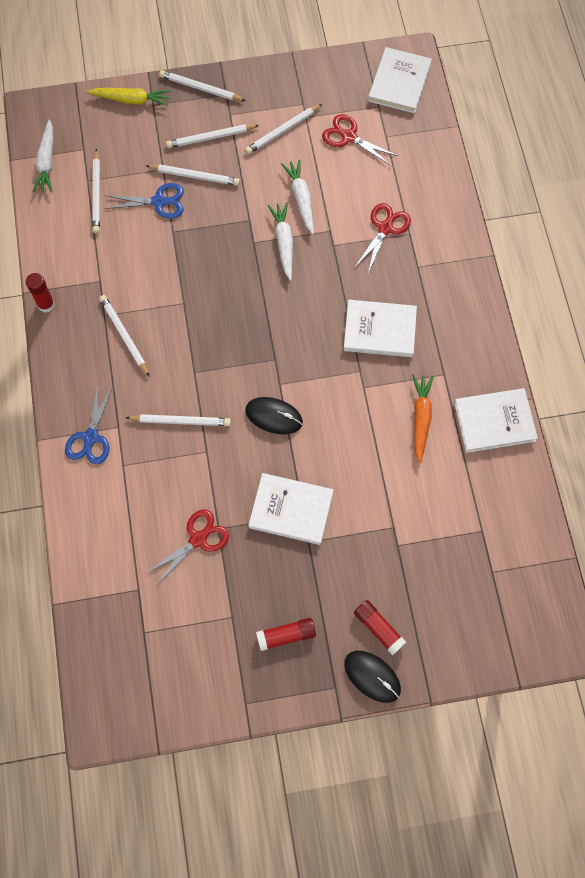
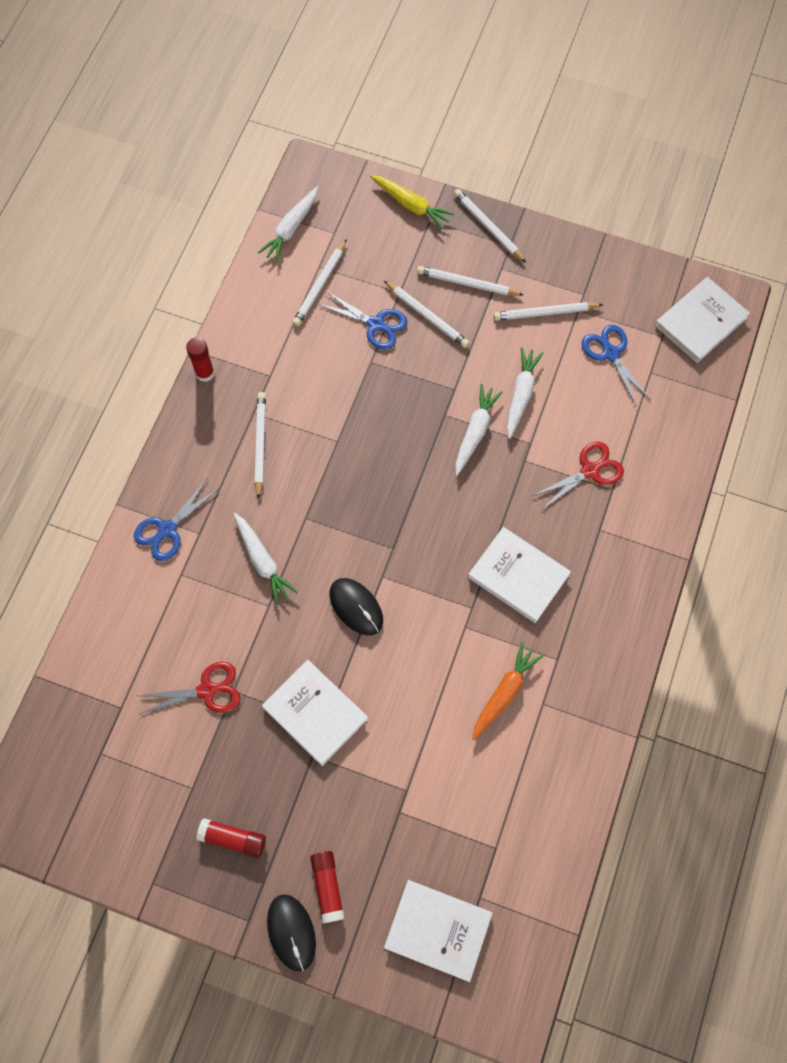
camera: 30 degrees right, 0 degrees up
white pencil [125,414,231,426] -> white carrot [233,513,298,605]
red scissors [322,114,398,166] -> blue scissors [582,325,651,407]
white book [454,388,538,453] -> white book moved to [384,880,492,982]

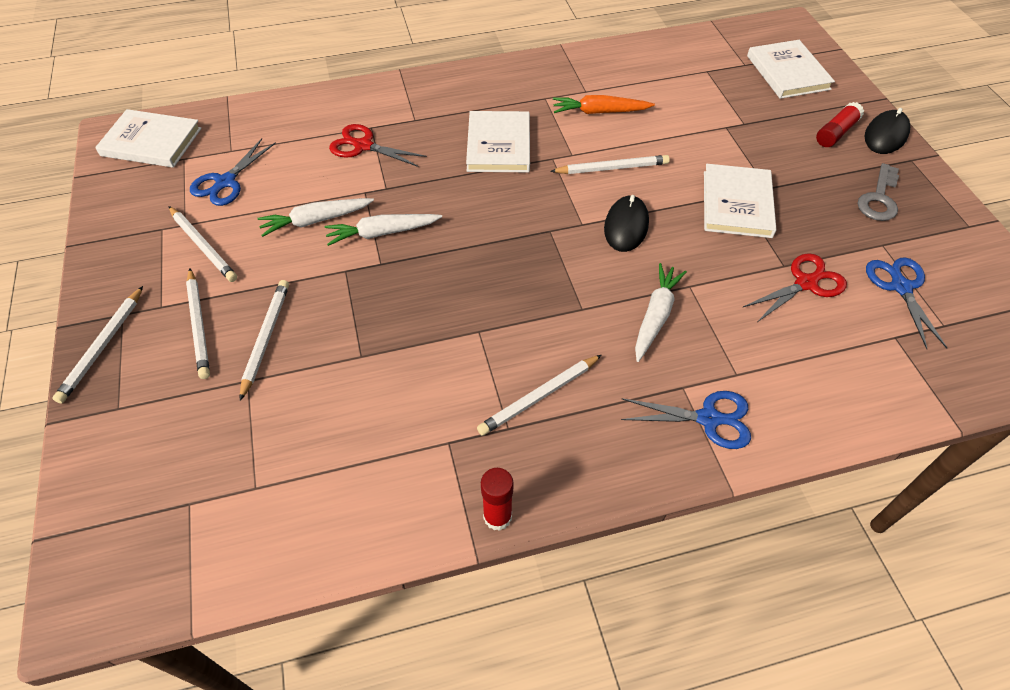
camera: 125 degrees left, 15 degrees down
red scissors [138,662,241,714] -> red scissors turned 105 degrees clockwise [743,253,847,322]
red glue stick [196,818,266,858] -> grey key [858,163,899,221]
white carrot [258,186,318,262] -> none
white pencil [292,239,347,326] -> white pencil moved to [550,155,670,174]
blue scissors [318,291,407,350] -> blue scissors moved to [866,257,947,349]
yellow carrot [370,175,454,230] -> none

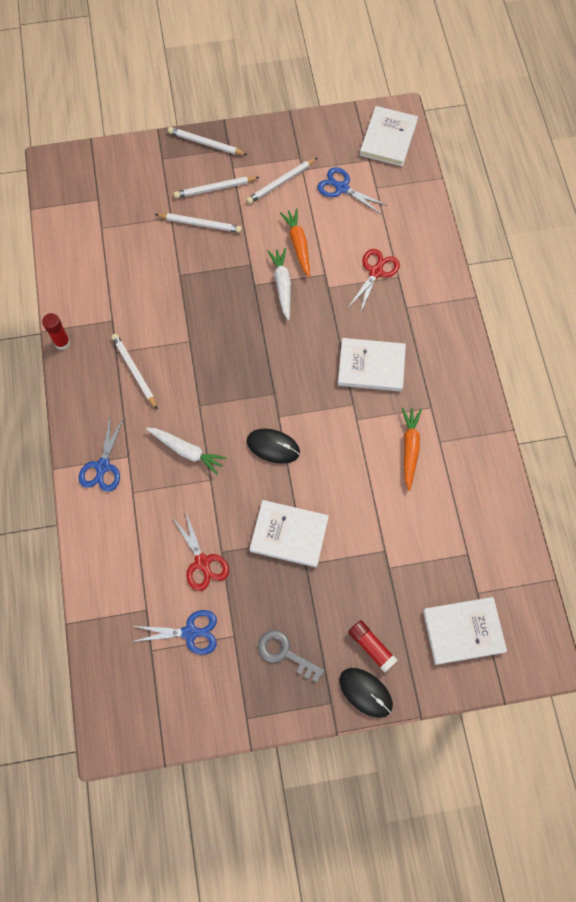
camera: 95 degrees right, 15 degrees up
white carrot [257,198,374,237] -> orange carrot [280,208,310,278]
white pencil [550,155,670,174] -> none

